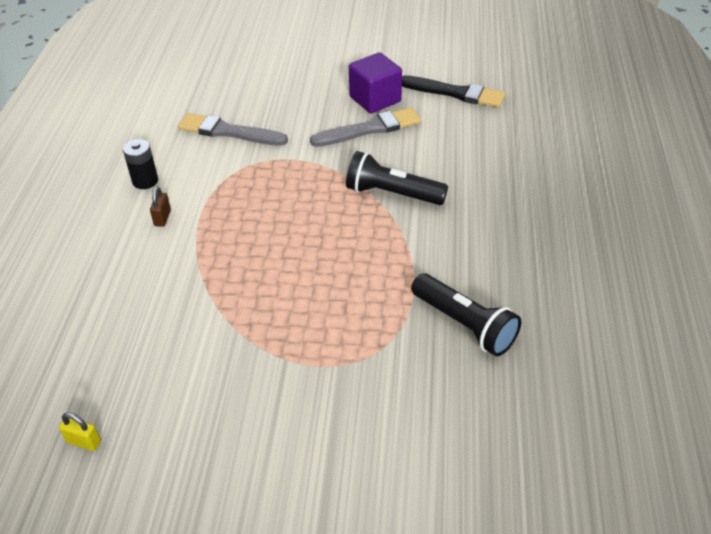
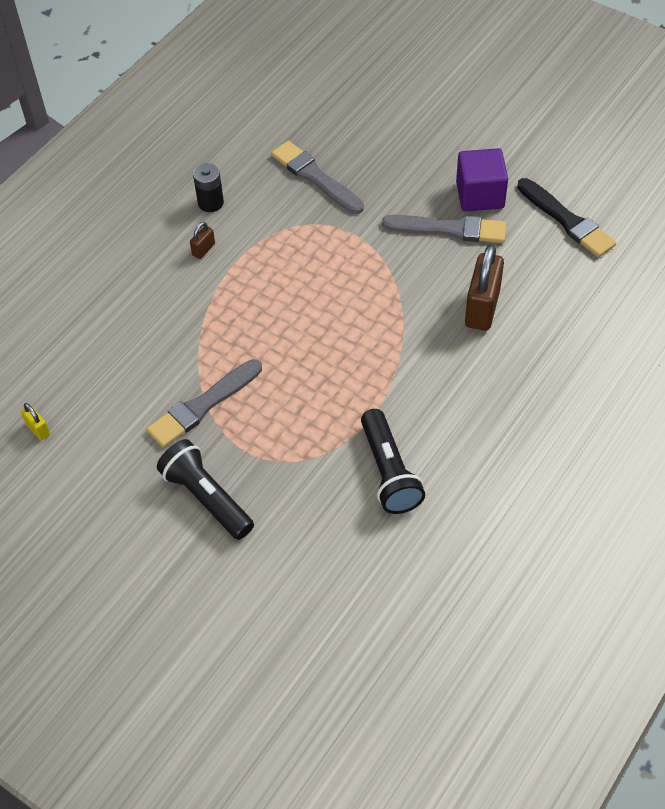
camera: 30 degrees right, 10 degrees up
black flashlight [346,151,448,205] -> black flashlight moved to [157,439,254,540]
none -> grey brush [146,359,262,448]
none -> brown padlock [465,244,504,331]

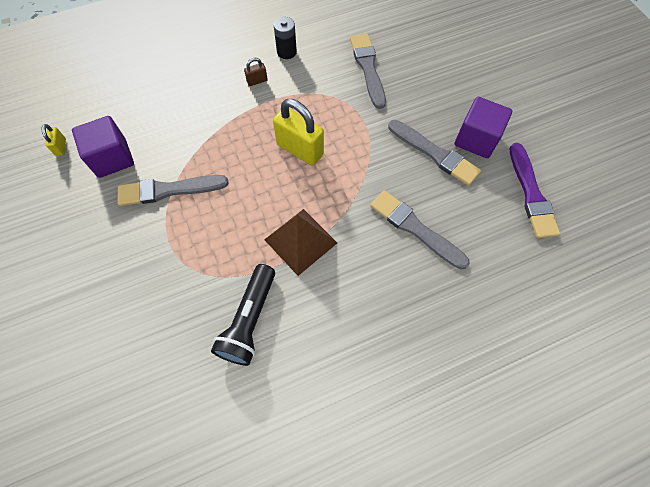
camera: 30 degrees right, 10 degrees up
black flashlight [157,439,254,540] -> none
brown padlock [465,244,504,331] -> grey brush [370,190,470,270]
black brush [517,178,616,257] -> purple brush [510,143,560,238]
none -> purple cube [72,116,134,178]
none -> brown pyramid [264,209,337,276]
none -> yellow padlock [273,99,324,166]

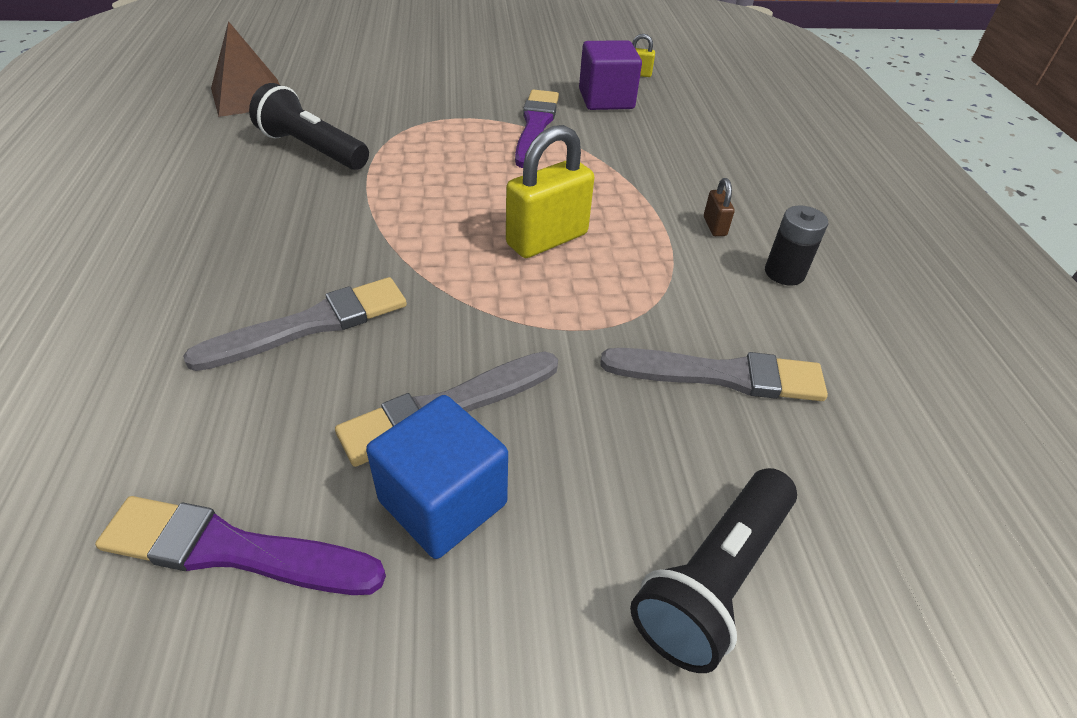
camera: 105 degrees right, 20 degrees down
grey brush [118,175,229,206] -> purple brush [515,90,559,168]
brown pyramid [264,209,337,276] -> brown pyramid moved to [211,21,280,117]
purple cube [455,97,512,158] -> blue cube [366,395,508,559]
none -> black flashlight [630,468,797,673]

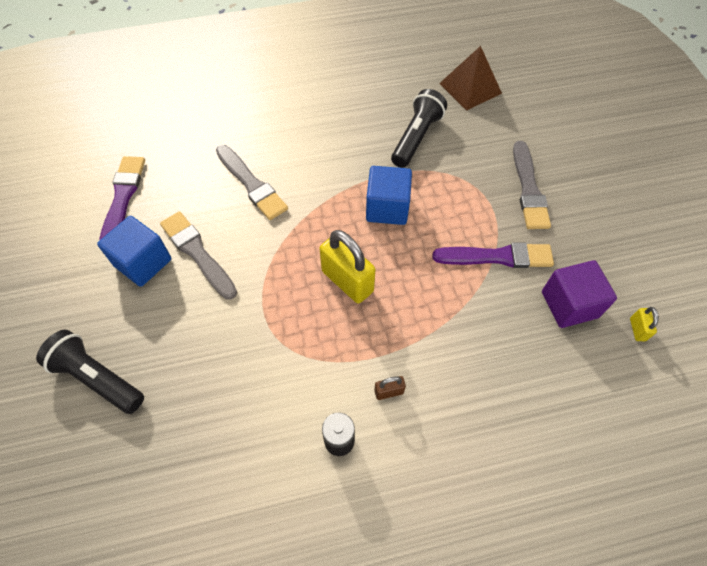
camera: 85 degrees right, 15 degrees up
grey brush [600,348,828,401] -> grey brush moved to [513,141,551,229]
none -> blue cube [366,166,412,225]

